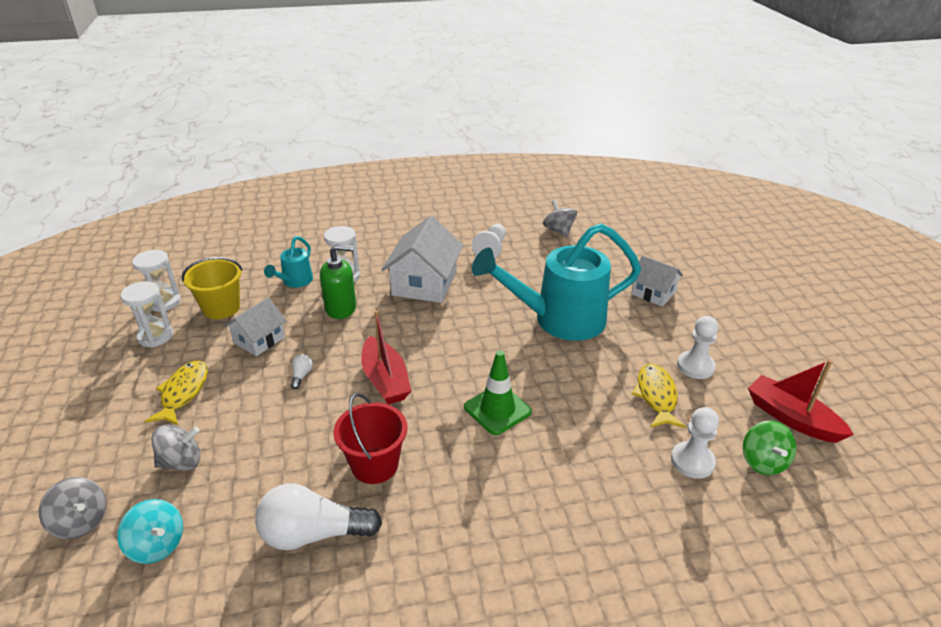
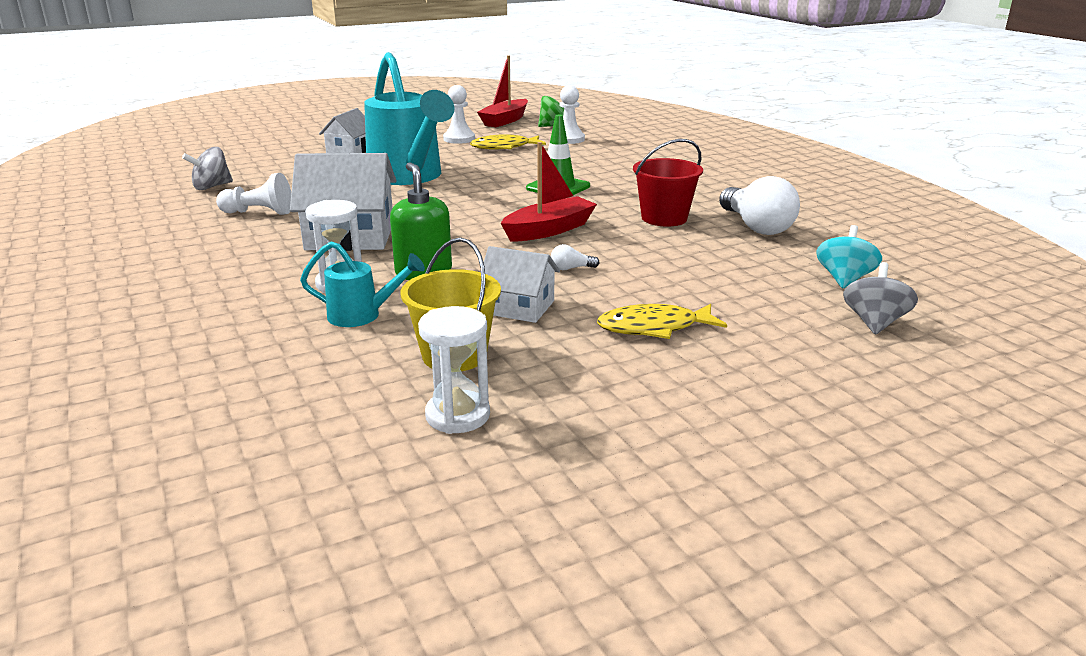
camera: 105 degrees left, 10 degrees down
white hourglass [121,281,173,347] -> none
grey spinning top [152,425,201,471] -> none

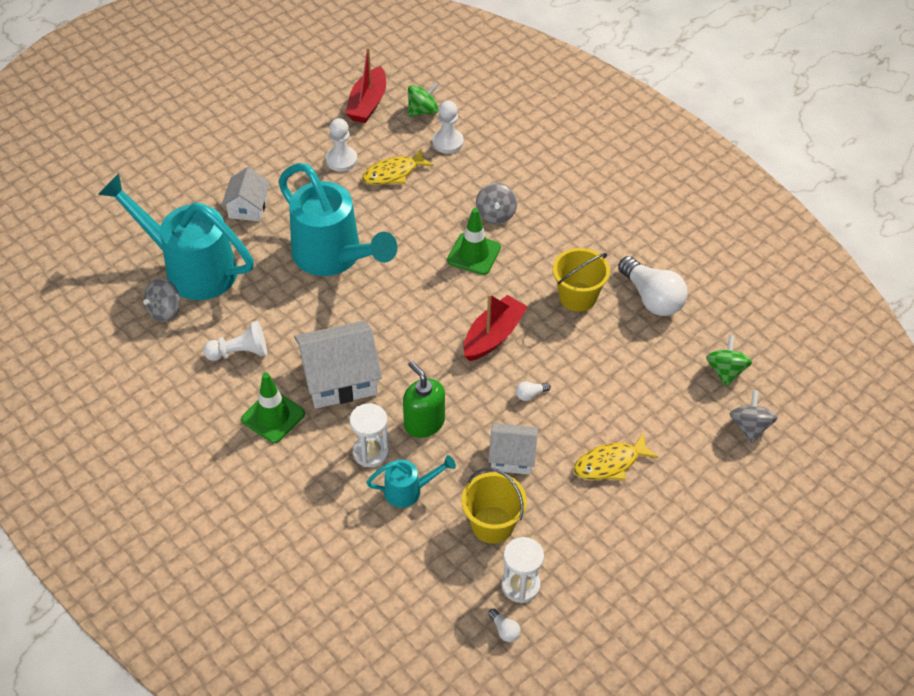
camera: 15 degrees left, 25 degrees up
red bucket [633,139,703,227] -> yellow bucket [553,248,610,312]
turquoise spinning top [816,225,882,288] -> green spinning top [706,335,752,387]
none -> turquoise watering can [98,174,254,300]
none -> green traffic cone [241,372,305,443]
none -> grey spinning top [476,183,517,224]
none -> white light bulb [488,609,521,642]

